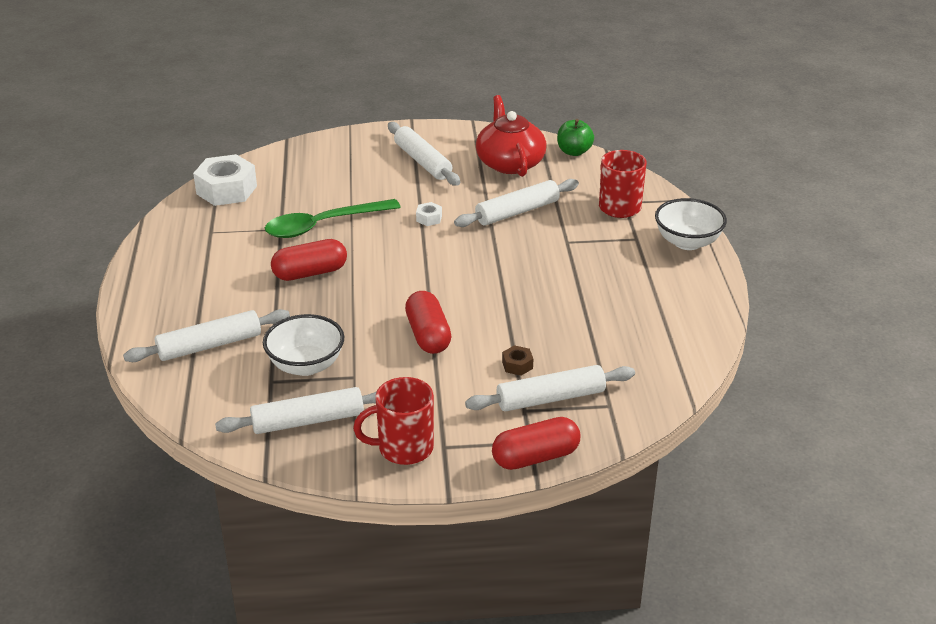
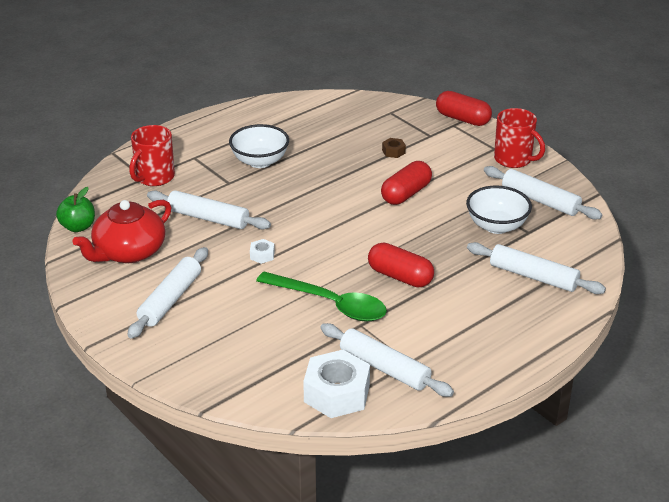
camera: 125 degrees left, 0 degrees up
white rolling pin [465,365,635,411] -> white rolling pin moved to [320,323,454,397]
white bowl [655,198,727,250] -> white bowl moved to [229,124,289,168]

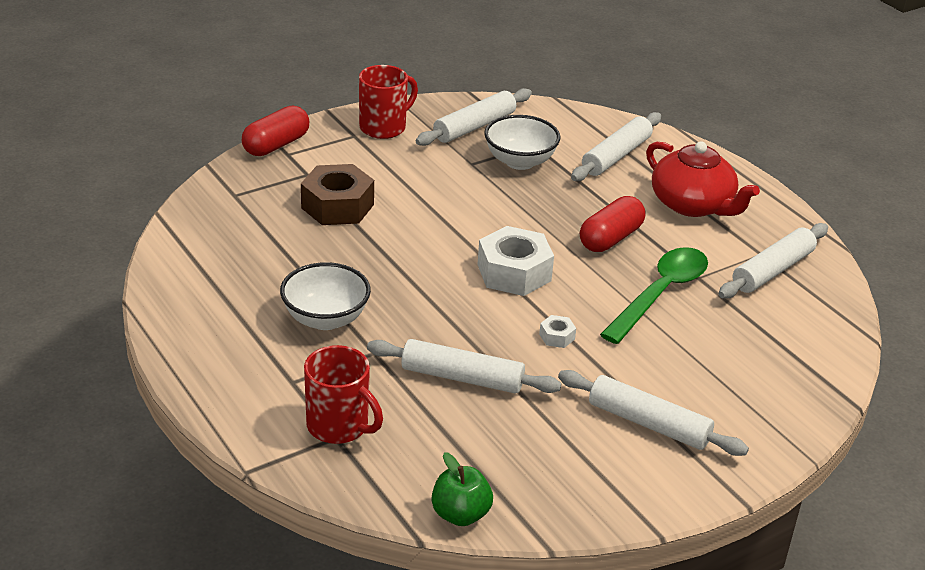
camera: 85 degrees left, 0 degrees up
red teapot [73,200,171,263] -> red teapot moved to [646,141,760,217]
white rolling pin [147,190,271,229] -> white rolling pin turned 75 degrees clockwise [367,339,561,394]
white nut [303,350,370,418] -> white nut moved to [478,226,554,296]
red capsule [381,161,432,205] -> none
brown nut [382,138,406,158] -> brown nut [301,164,374,225], size x2.26

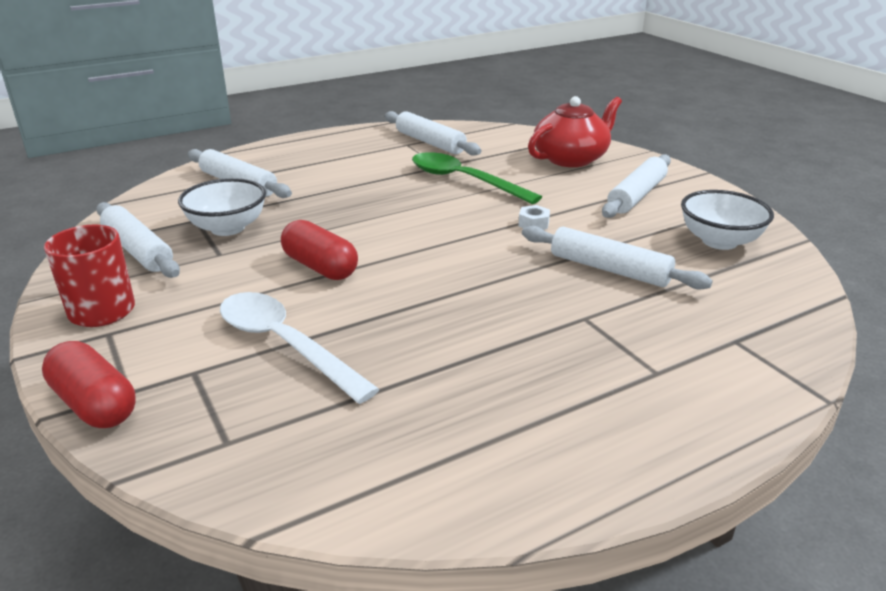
camera: 85 degrees left, 5 degrees down
white bowl [280,262,371,330] -> white bowl moved to [681,190,774,250]
brown nut [301,164,374,225] -> white spoon [220,292,380,404]
red mug [304,345,383,444] -> none
white rolling pin [367,339,561,394] -> white rolling pin turned 75 degrees counterclockwise [522,226,713,290]
green apple [432,452,493,526] -> none
white nut [478,226,554,296] -> none
red capsule [580,196,646,252] -> red capsule moved to [281,220,358,280]
red teapot [646,141,760,217] -> red teapot moved to [528,96,622,167]

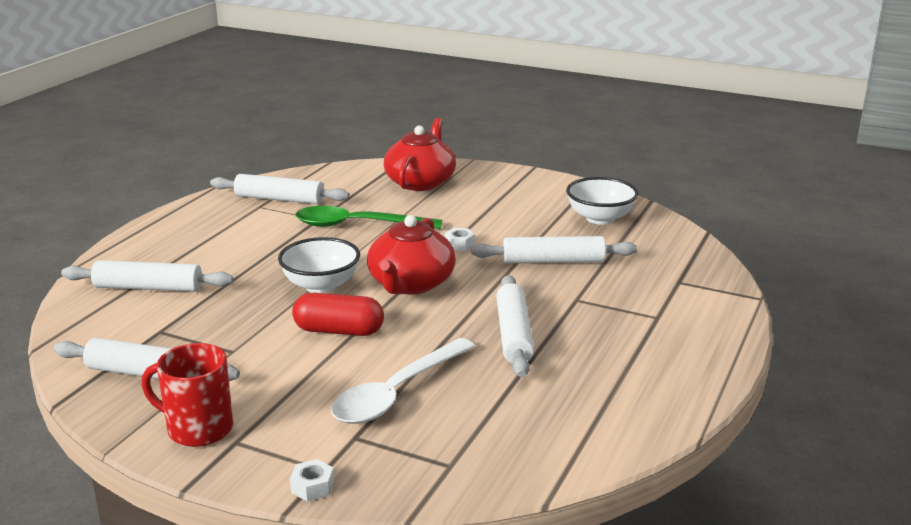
camera: 35 degrees left, 5 degrees down
red capsule [42,341,136,428] -> white nut [290,459,334,502]
white bowl [178,178,266,236] -> white bowl moved to [278,237,360,293]
white spoon [220,292,380,404] -> white spoon turned 60 degrees counterclockwise [331,338,475,424]
white rolling pin [602,154,671,218] -> white rolling pin moved to [496,275,534,377]
none -> red teapot [367,215,456,295]

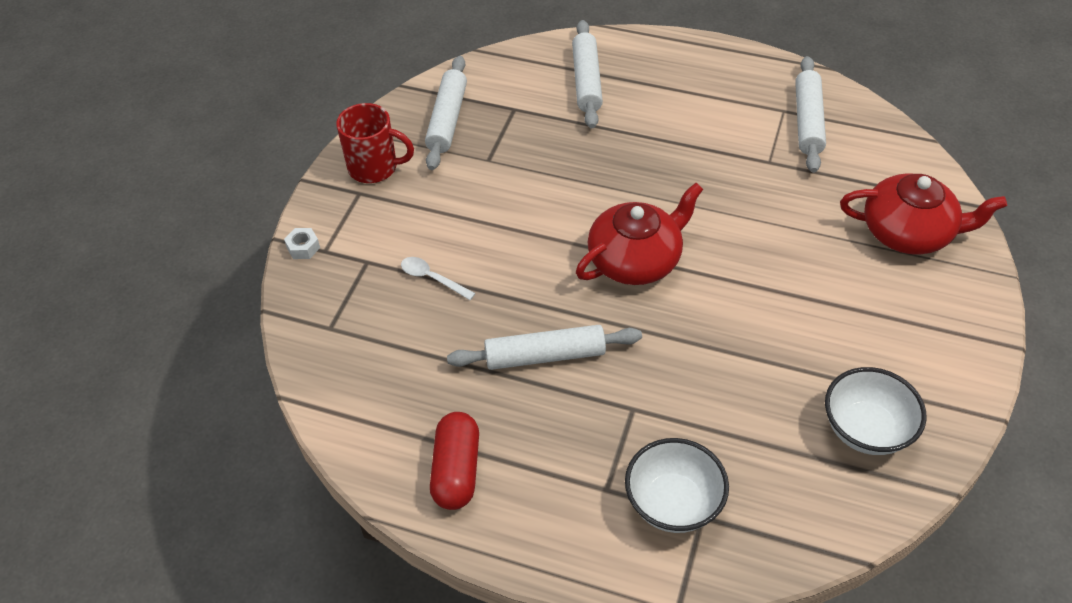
camera: 85 degrees right, 25 degrees up
red mug [142,343,233,447] -> red mug turned 90 degrees clockwise [336,103,414,183]
white bowl [278,237,360,293] -> white bowl moved to [625,438,729,533]
red capsule [292,293,384,336] -> red capsule moved to [430,412,479,510]
green spoon [296,206,442,229] -> none
white spoon [331,338,475,424] -> white spoon [401,257,476,300], size x0.49
red teapot [367,215,456,295] -> red teapot turned 135 degrees clockwise [576,183,703,285]
white nut [445,228,475,251] -> none
white rolling pin [471,236,637,263] -> none

